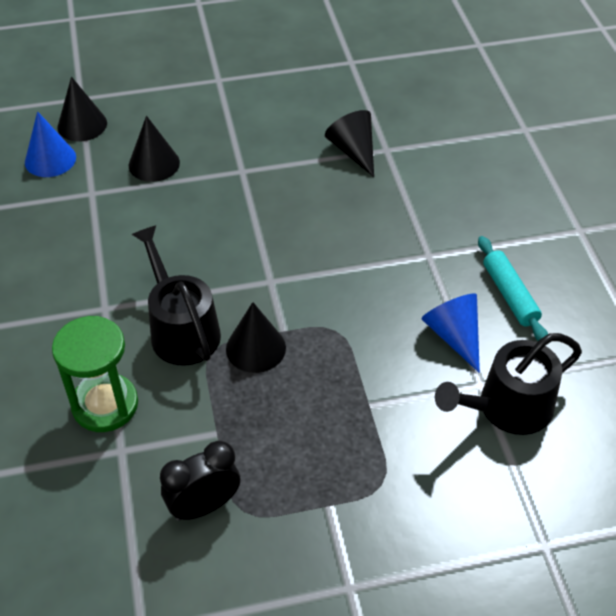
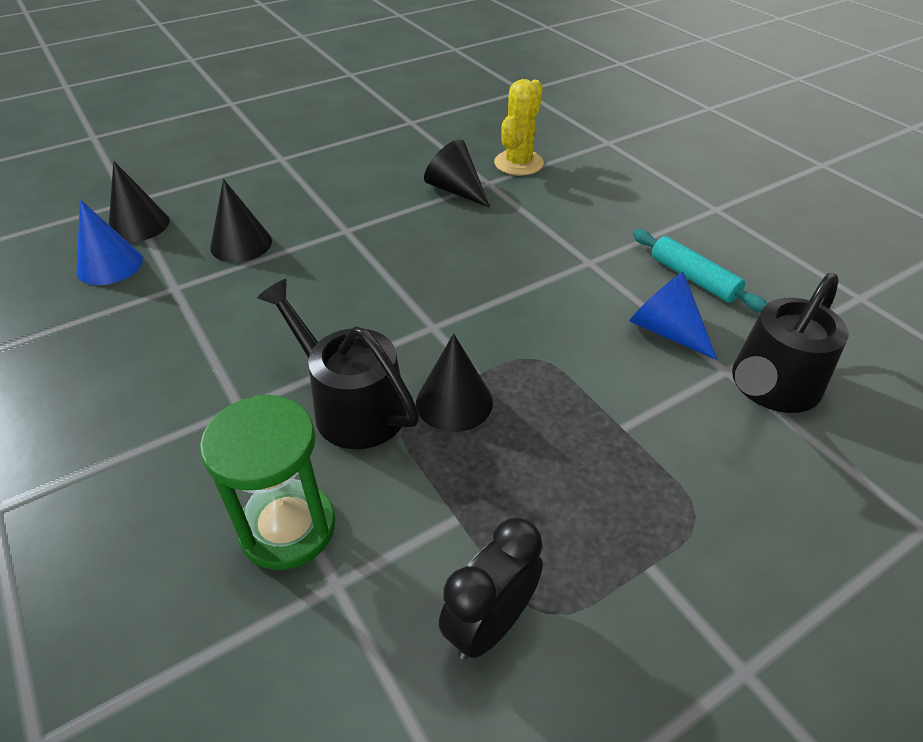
camera: 20 degrees left, 5 degrees down
none -> yellow cactus [494,79,544,176]

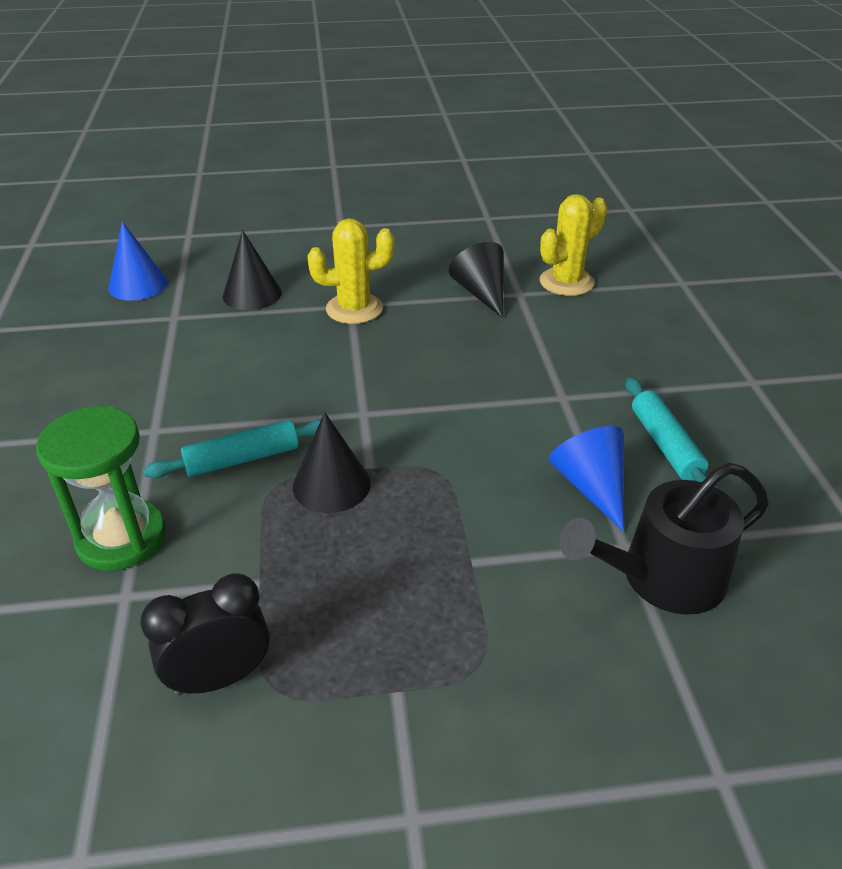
camera: 25 degrees right, 5 degrees down
black cone [109,161,170,242] -> none
black watering can [257,279,419,449] -> turquoise rolling pin [143,419,321,478]
none -> yellow cactus [307,218,394,324]

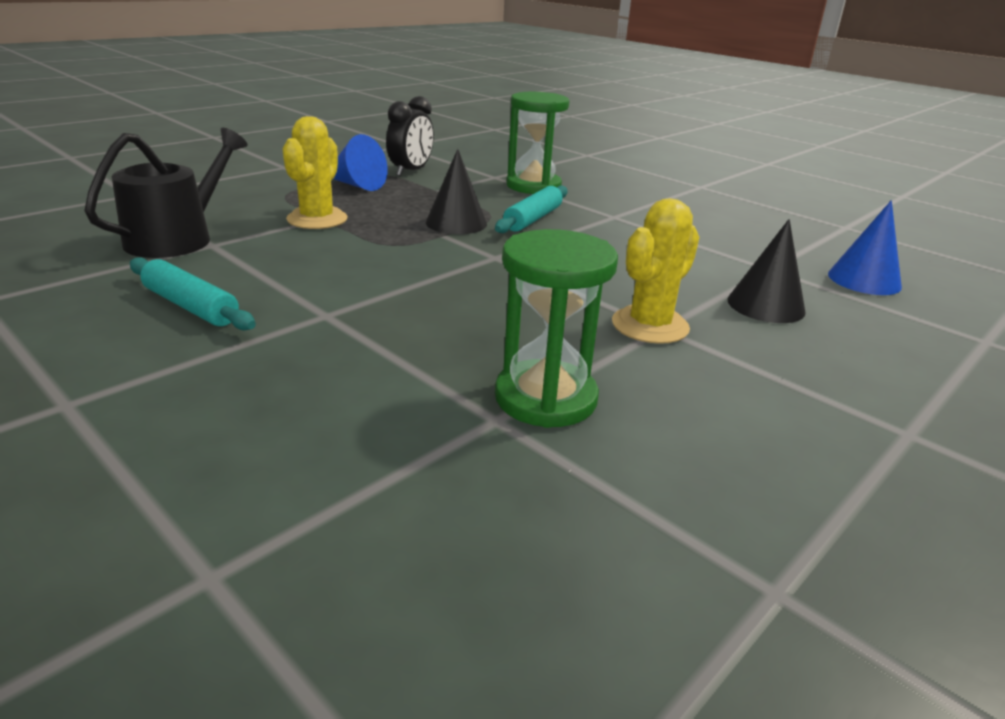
camera: 140 degrees right, 10 degrees down
black cone [449,242,504,318] -> green hourglass [495,229,618,428]
yellow cactus [539,194,607,296] -> yellow cactus moved to [283,116,347,229]
blue cone [549,426,624,532] -> blue cone moved to [333,134,388,191]

